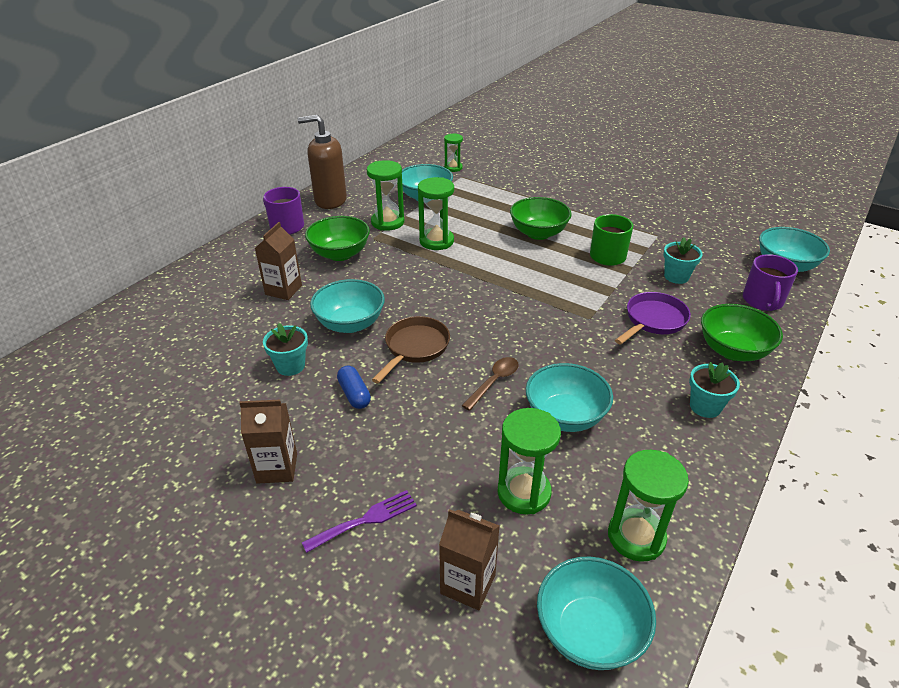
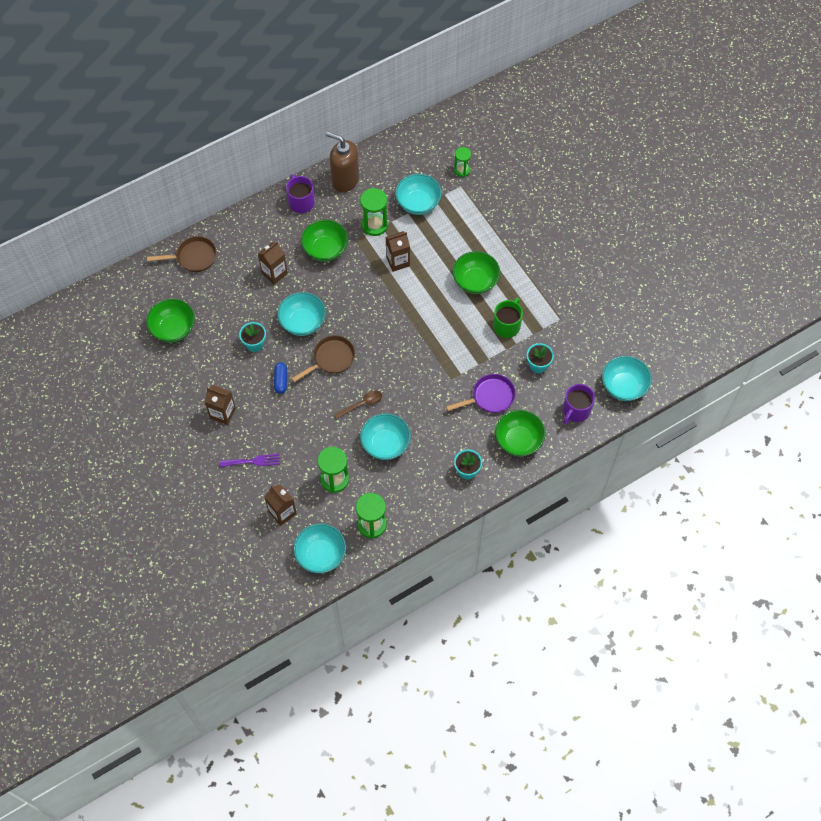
camera: 25 degrees right, 25 degrees up
green hourglass [418,177,454,250] -> brown carton [386,231,410,272]
none -> green bowl [146,299,195,342]
none -> brown pan [147,236,217,272]

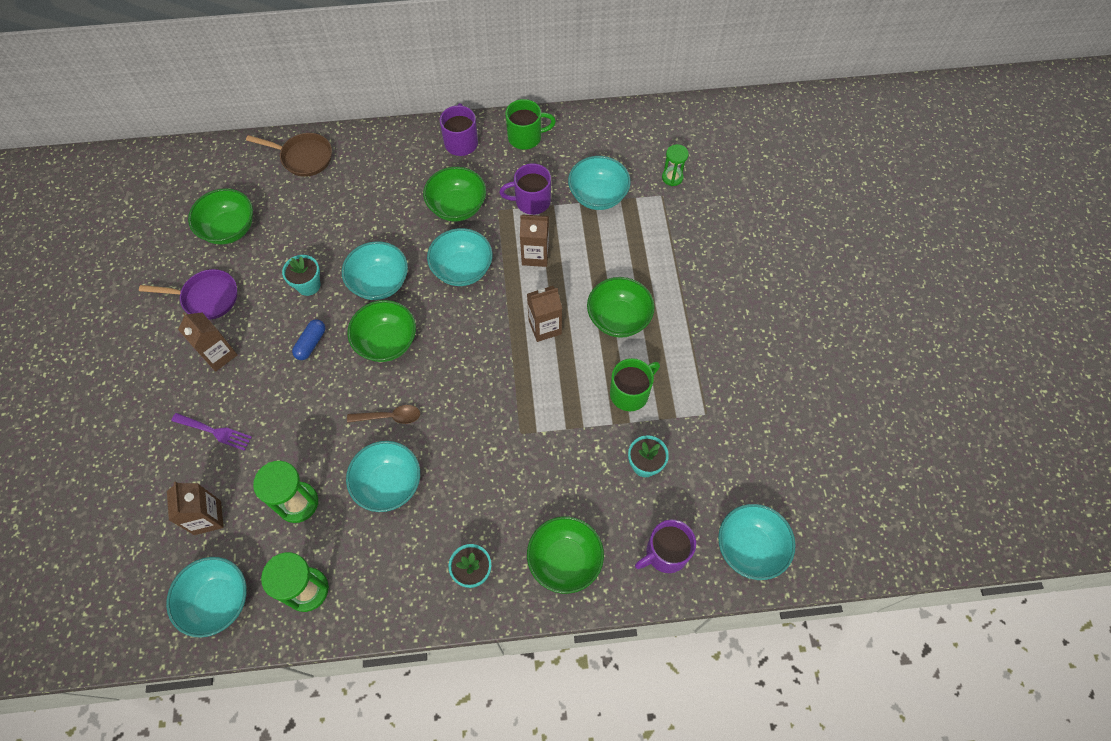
camera: 25 degrees right, 0 degrees up
brown carton [258,242,288,285] -> brown carton moved to [527,286,562,342]
brown pan [291,335,355,382] -> green bowl [347,300,416,362]
brown soap dispenser [326,132,359,193] -> green mug [505,99,556,150]
green hourglass [360,188,388,236] -> purple mug [499,163,551,215]
purple pan [446,374,516,413] -> purple pan moved to [139,269,237,320]
none -> turquoise bowl [427,228,493,286]

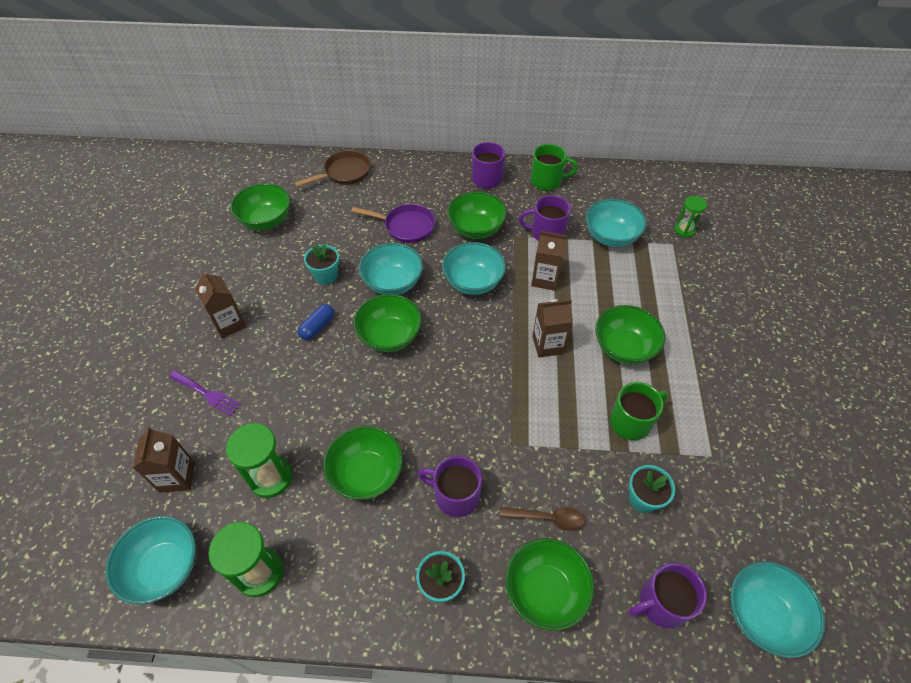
camera: 10 degrees right, 10 degrees down
purple pan [139,269,237,320] -> purple pan moved to [351,204,435,243]
brown pan [246,133,332,177] -> brown pan turned 60 degrees counterclockwise [295,150,371,187]
turquoise bowl [346,441,420,512] -> green bowl [323,426,403,500]
brown spoon [347,405,420,424] -> brown spoon moved to [500,507,585,531]
none -> purple mug [418,456,482,517]

